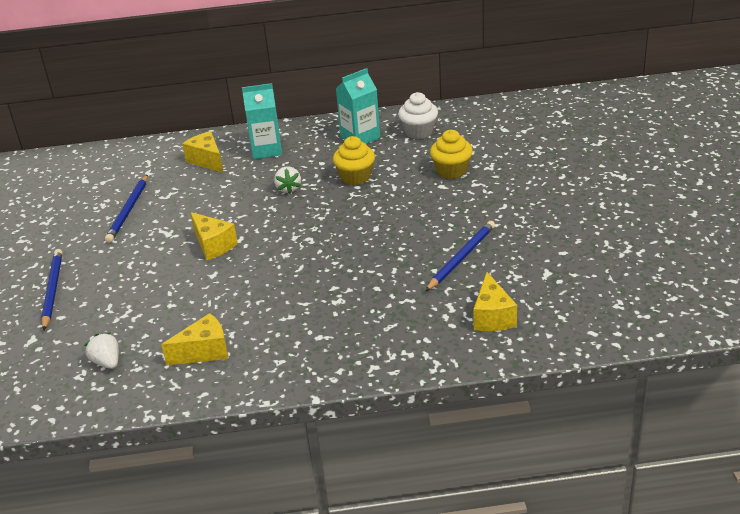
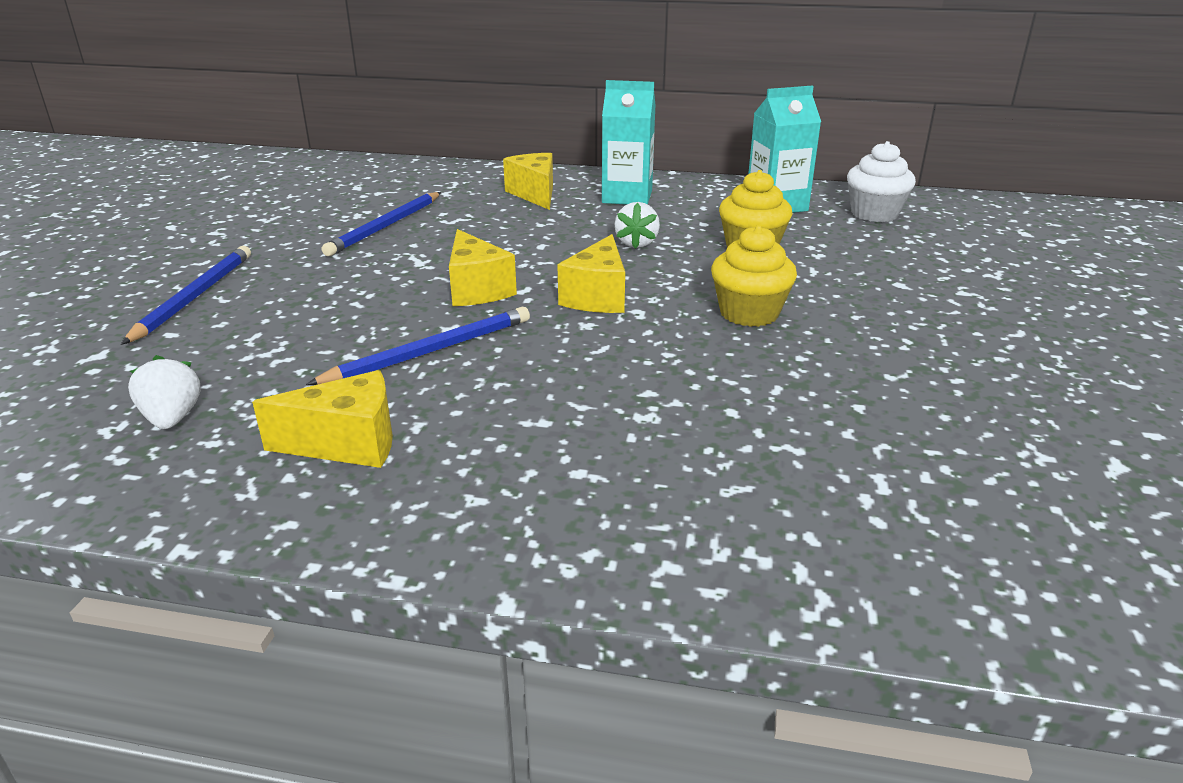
camera: 15 degrees right, 5 degrees down
blue pencil [426,221,495,291] -> blue pencil moved to [306,307,530,385]
yellow cupcake [430,130,473,179] -> yellow cupcake moved to [711,225,797,327]
yellow cheese [473,272,517,331] -> yellow cheese moved to [557,234,625,313]

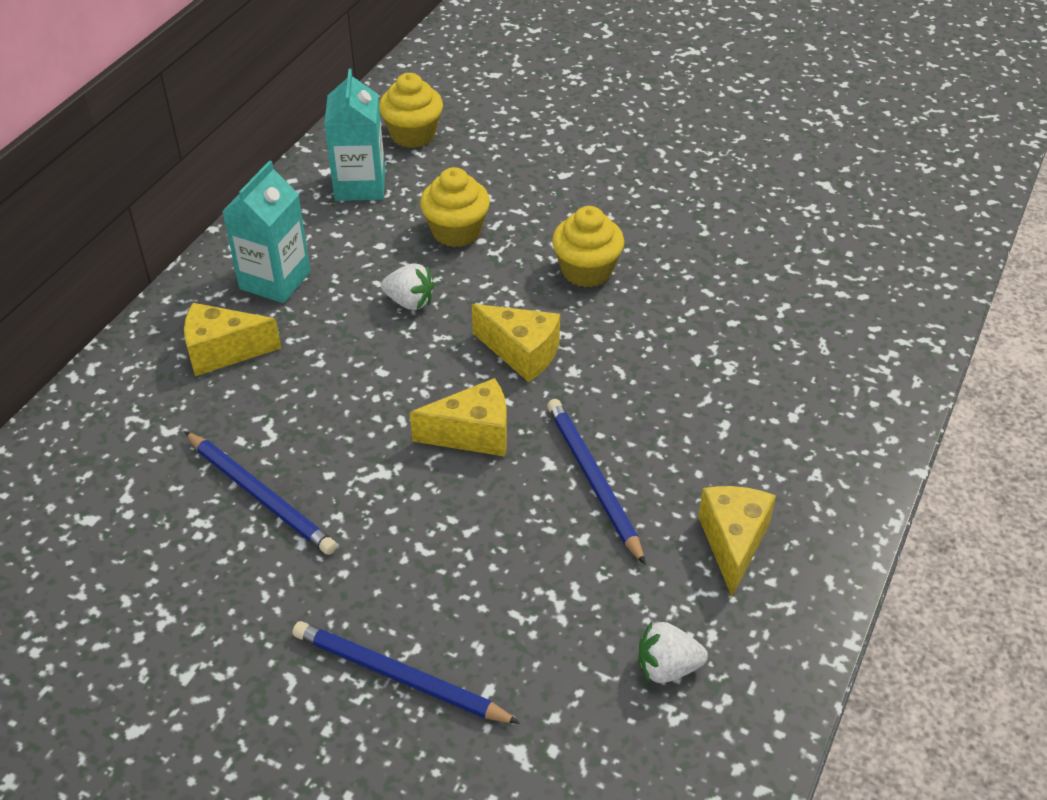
camera: 75 degrees left, 15 degrees up
white cupcake [847,141,916,222] -> yellow cupcake [379,73,443,148]

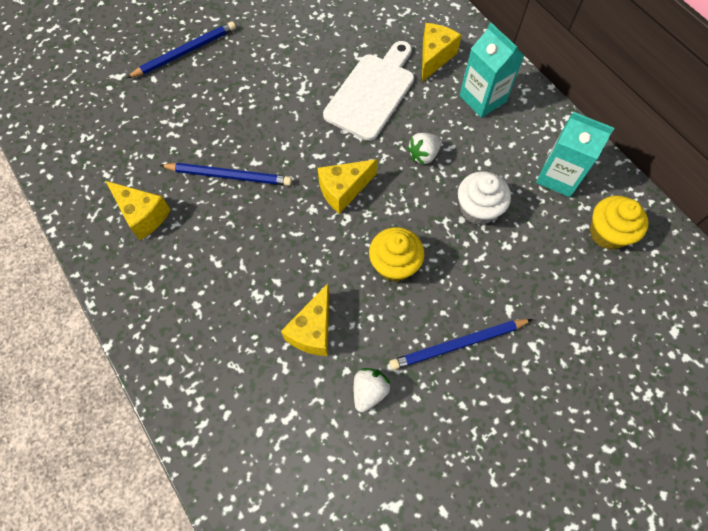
camera: 120 degrees right, 20 degrees up
blue pencil [185,432,337,555] -> blue pencil moved to [389,319,533,370]
yellow cheese [410,378,507,457] -> yellow cheese moved to [281,284,329,356]
yellow cupcake [420,167,490,247] -> white cupcake [458,171,511,225]
white strawberry [638,621,708,683] -> white strawberry moved to [354,368,390,412]
none -> white cutting board [323,41,414,141]

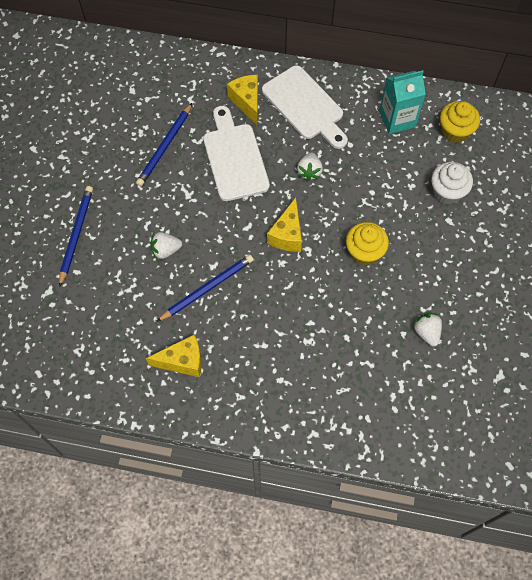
camera: 45 degrees left, 0 degrees up
yellow cheese [281,284,329,356] -> none
blue pencil [389,319,533,370] -> blue pencil moved to [136,103,192,186]
white cupcake [458,171,511,225] -> white cupcake moved to [431,162,473,204]
turquoise carton [459,23,525,118] -> white cutting board [262,65,348,149]
none -> white strawberry [151,232,182,259]

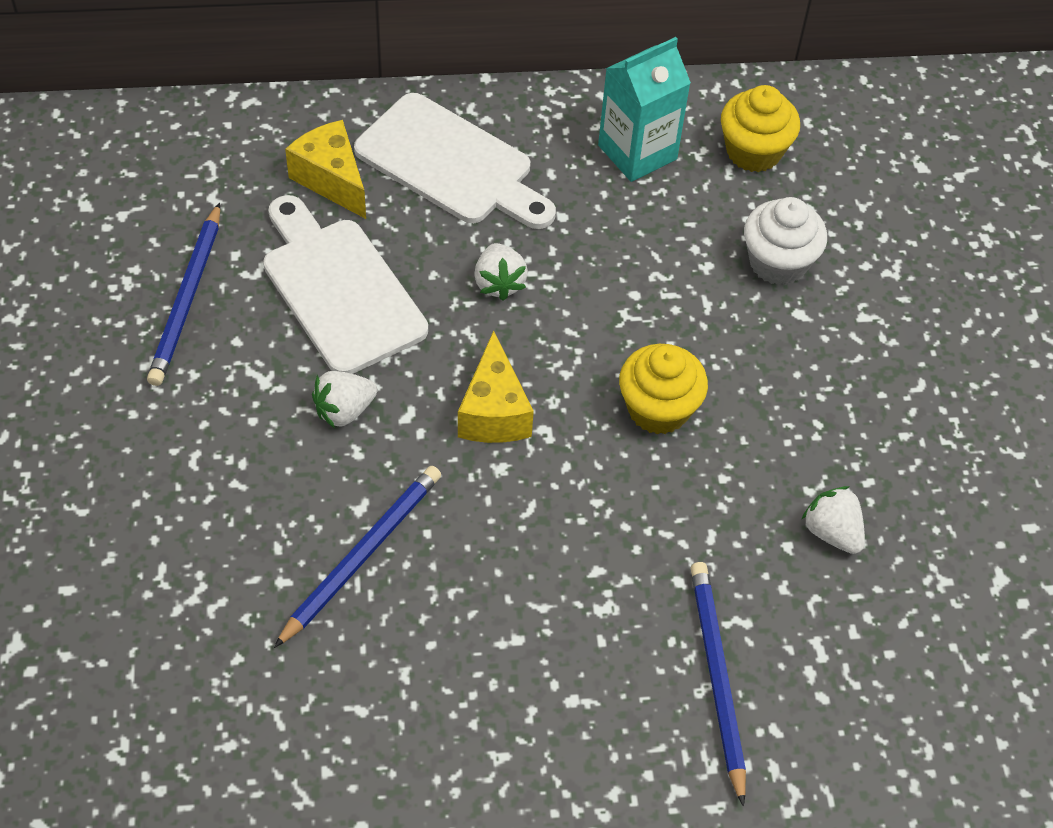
camera: 20 degrees left, 10 degrees down
blue pencil [59,186,93,287] -> blue pencil moved to [691,562,746,806]
yellow cheese [146,334,202,377] -> none
white strawberry [151,232,182,259] -> white strawberry moved to [312,371,377,428]

